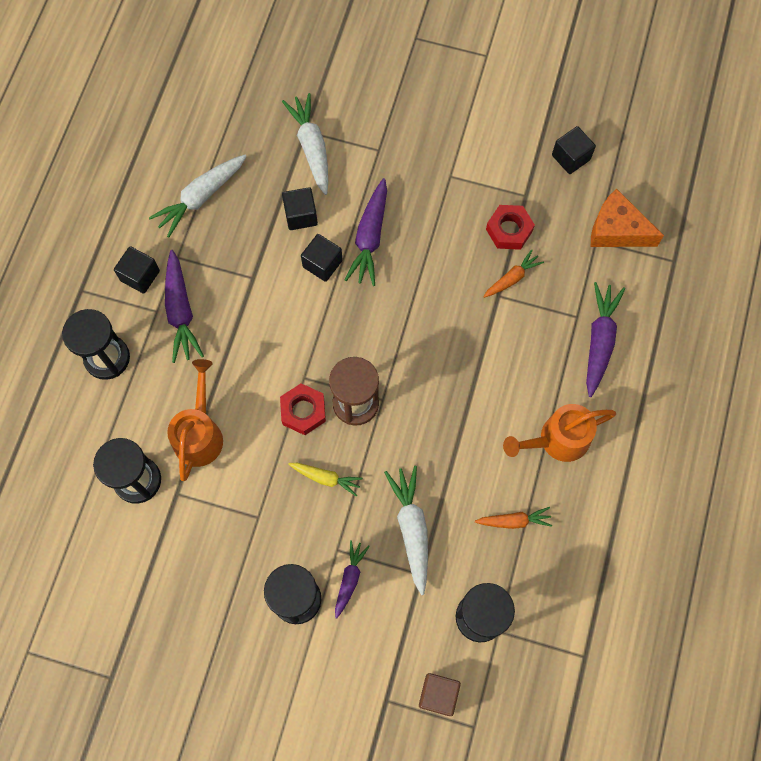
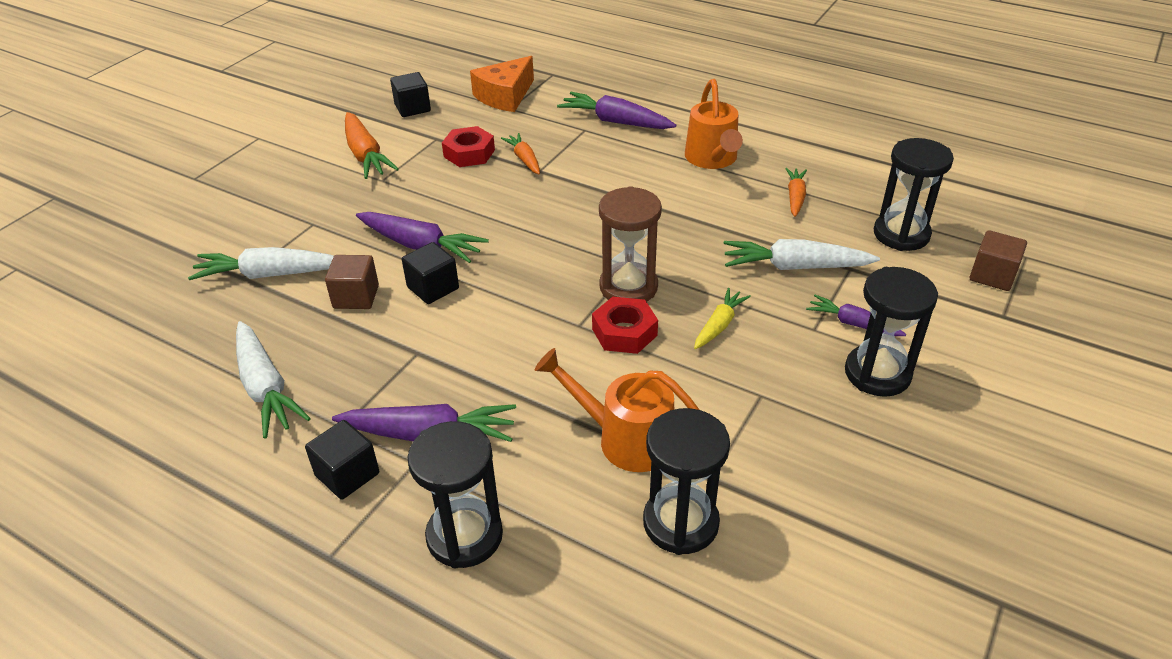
camera: 75 degrees left, 30 degrees down
black cube [282,187,318,230] -> brown cube [325,255,379,309]
none -> orange carrot [345,112,399,179]

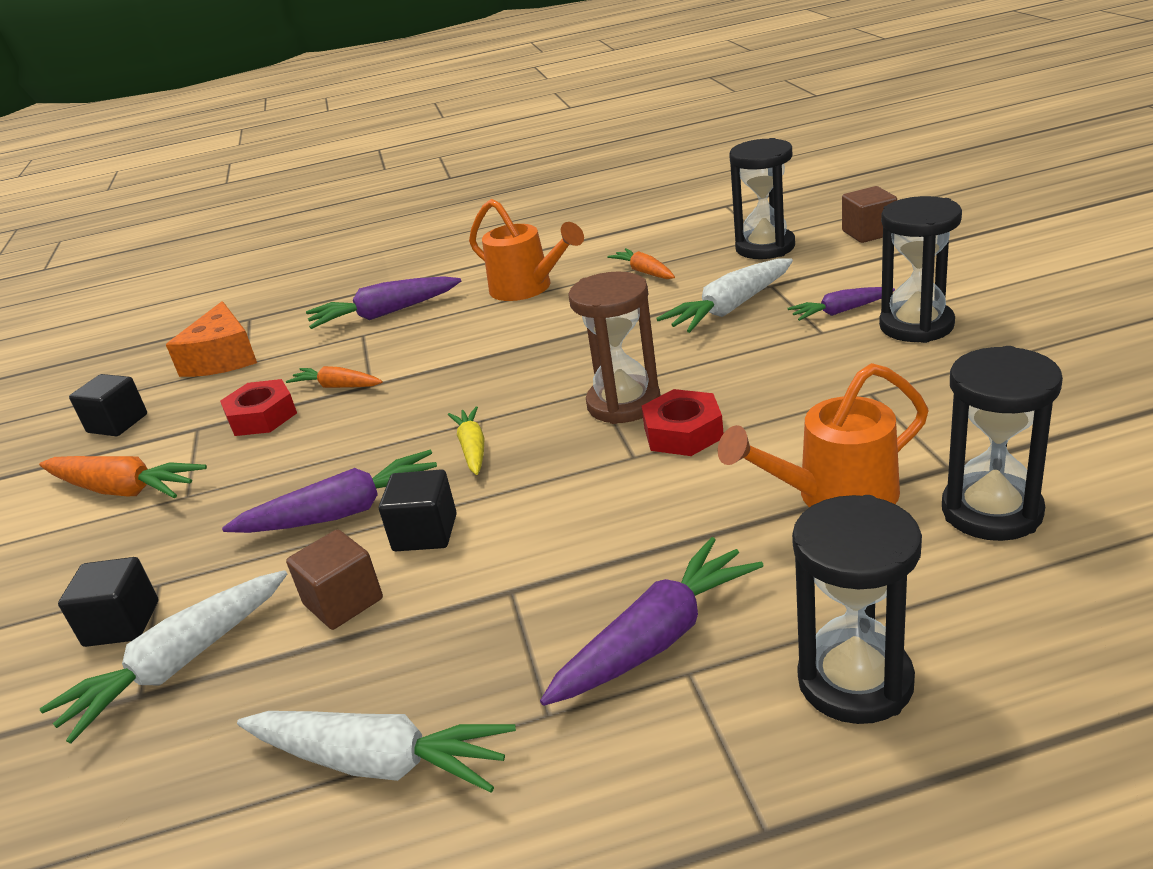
camera: 40 degrees left, 10 degrees down
black cube [305,420,379,500] -> black cube moved to [58,557,158,647]
yellow carrot [694,288,751,349] -> yellow carrot moved to [448,406,485,475]

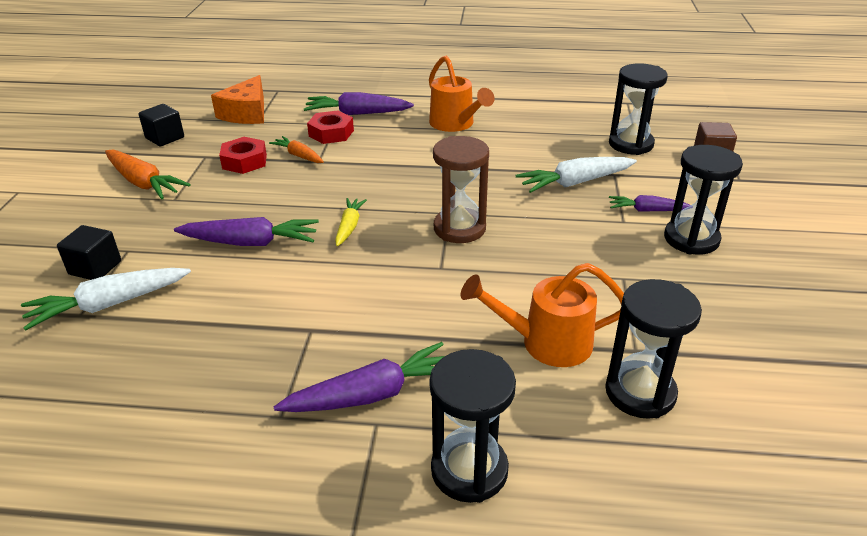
camera: 15 degrees right, 5 degrees up
white carrot [237,711,516,793] -> none
brown cube [286,529,383,630] -> none
black cube [379,469,457,551] -> none
orange carrot [607,248,675,279] -> none
red nut [642,389,724,456] -> red nut moved to [307,110,354,144]

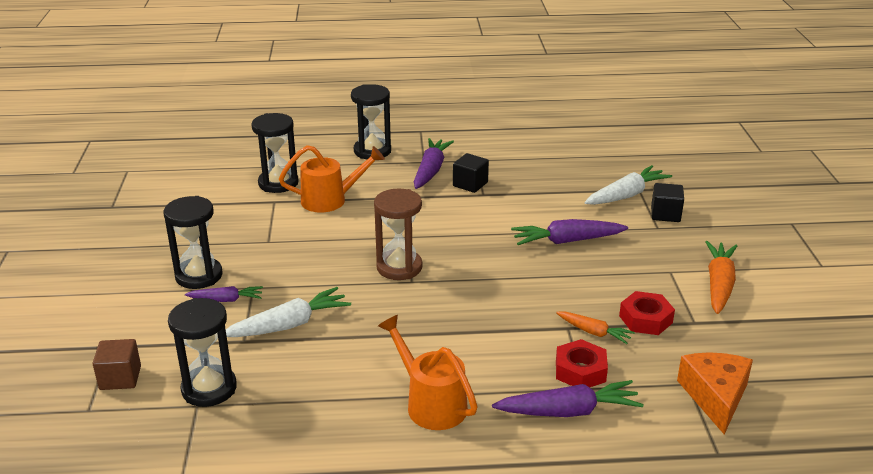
camera: 170 degrees right, 5 degrees down
orange carrot [105,150,191,199] -> orange carrot turned 75 degrees clockwise [705,241,737,314]
black cube [138,104,184,146] -> black cube moved to [453,153,489,193]
purple carrot [274,342,445,412] -> purple carrot turned 135 degrees clockwise [414,138,454,189]
yellow carrot [335,198,367,246] -> none

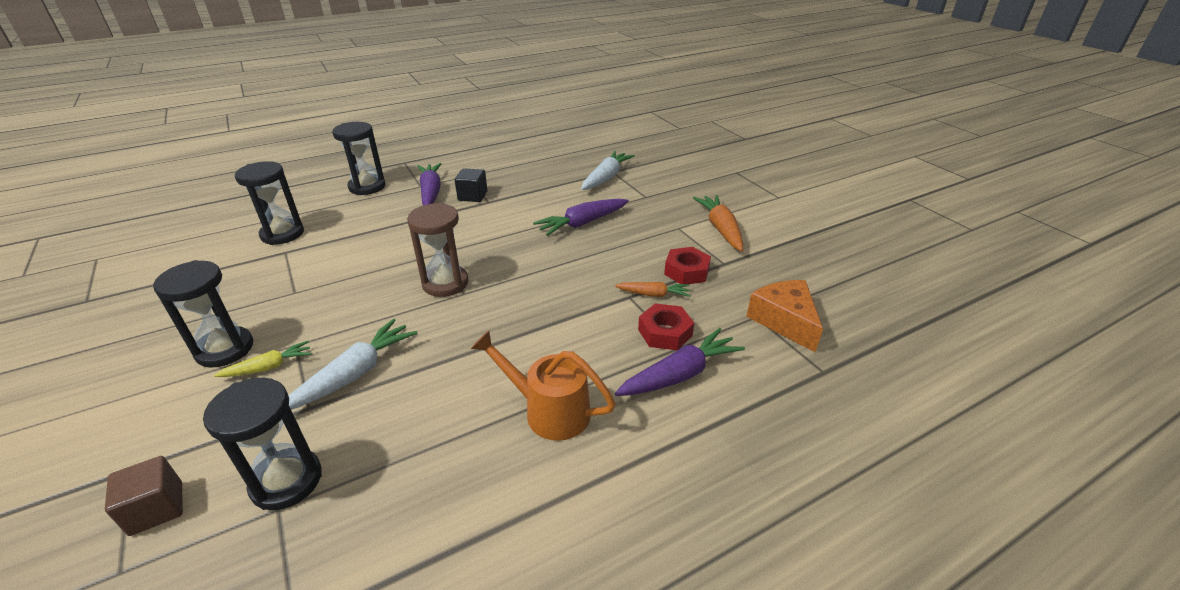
camera: 25 degrees left, 5 degrees up
purple carrot [185,286,263,302] -> yellow carrot [214,341,312,377]
orange watering can [279,145,385,213] -> none
black cube [651,183,684,222] -> none

